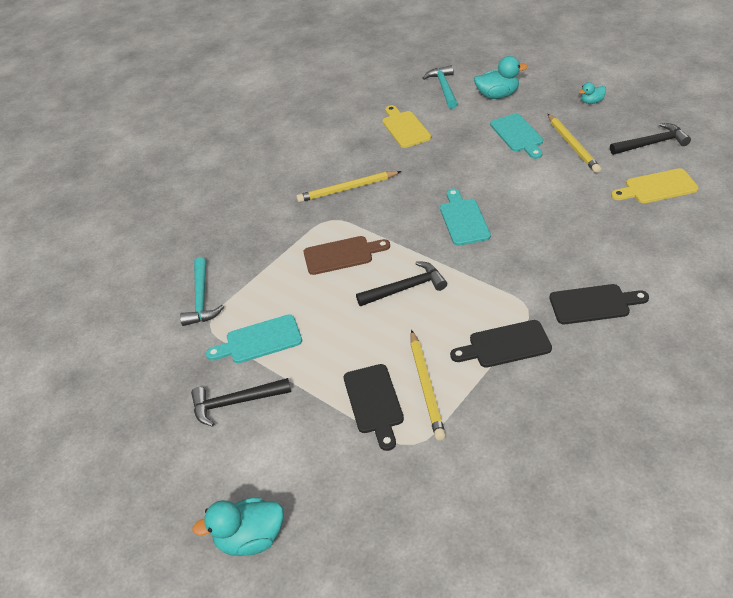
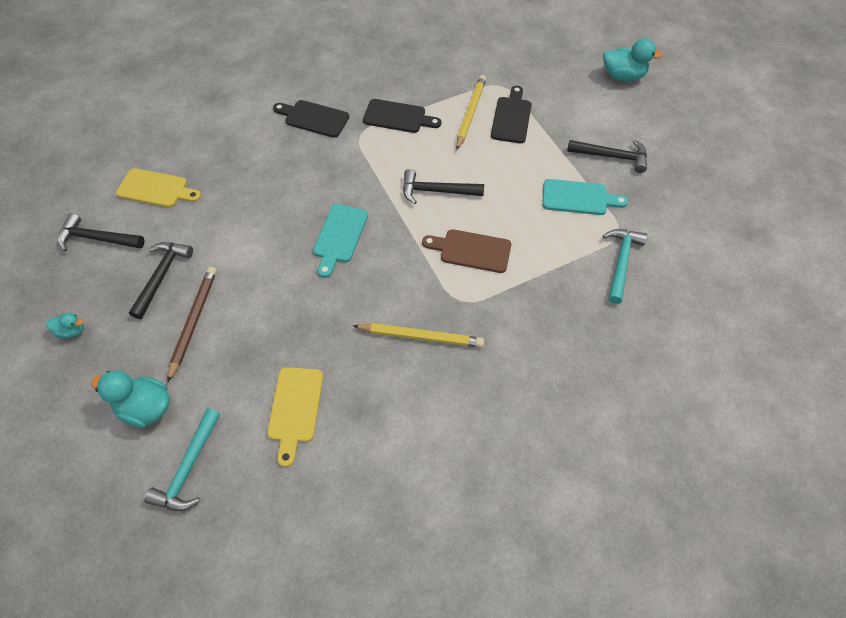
camera: 160 degrees left, 15 degrees up
turquoise cutting board [490,114,543,159] -> brown pencil [167,267,217,383]
yellow pencil [548,114,601,173] -> black hammer [129,242,193,319]

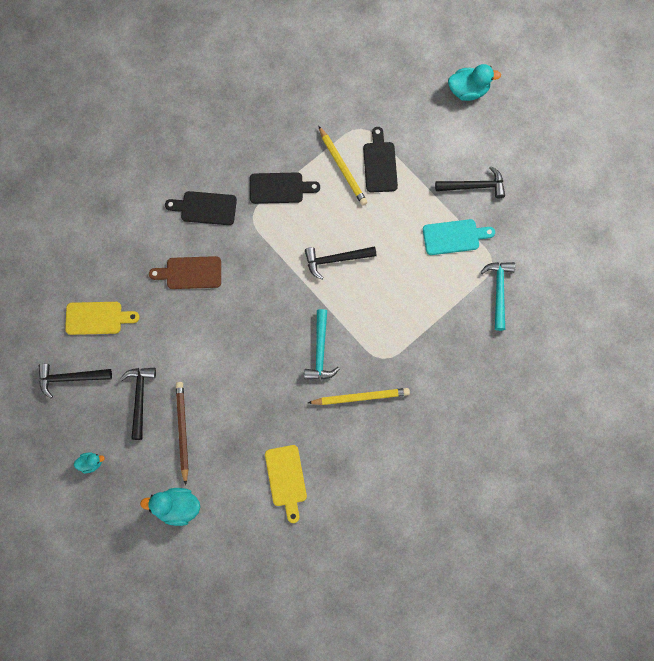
camera: 15 degrees left, 15 degrees up
turquoise hammer [144,409,220,511] -> turquoise hammer moved to [304,309,340,380]
turquoise cutting board [313,204,368,278] -> none
brown cutting board [422,229,511,273] -> brown cutting board moved to [149,256,221,289]
yellow pencil [456,75,486,150] -> yellow pencil turned 150 degrees clockwise [318,126,368,206]

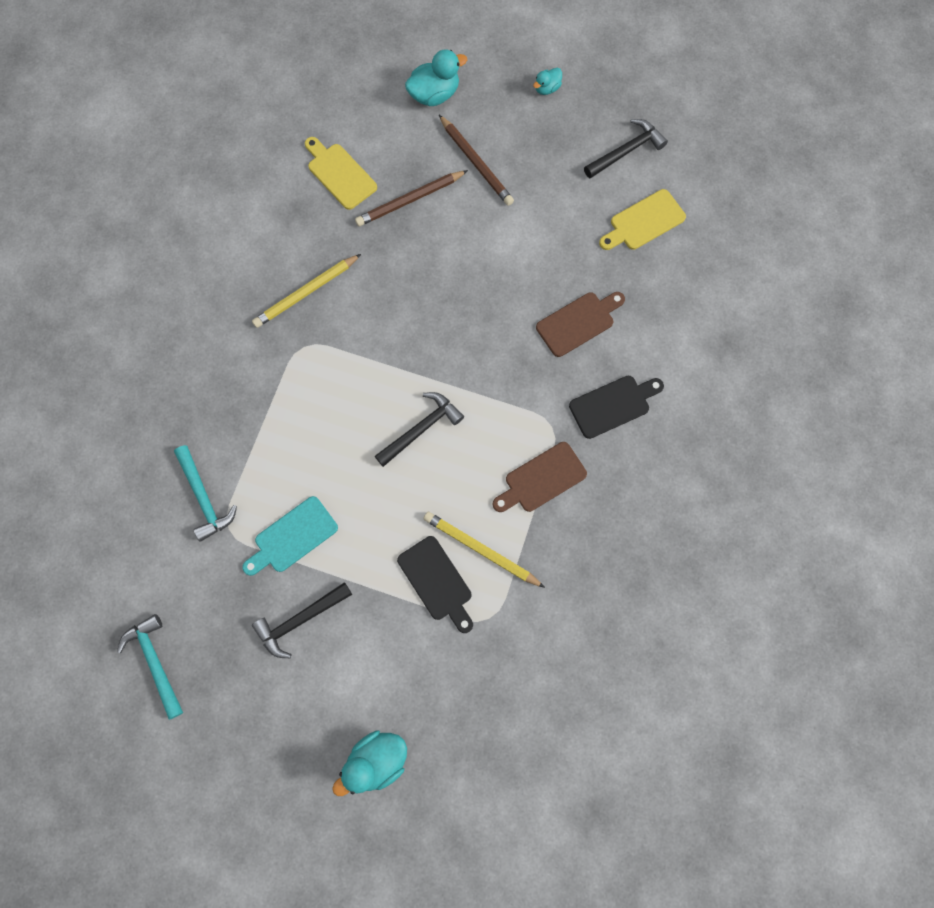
camera: 150 degrees right, 0 degrees up
black hammer [120,368,156,440] -> none
black cutting board [250,172,320,204] -> brown cutting board [493,442,587,512]
turquoise hammer [304,309,340,380] -> turquoise hammer moved to [117,614,183,720]
none -> brown pencil [355,170,468,226]

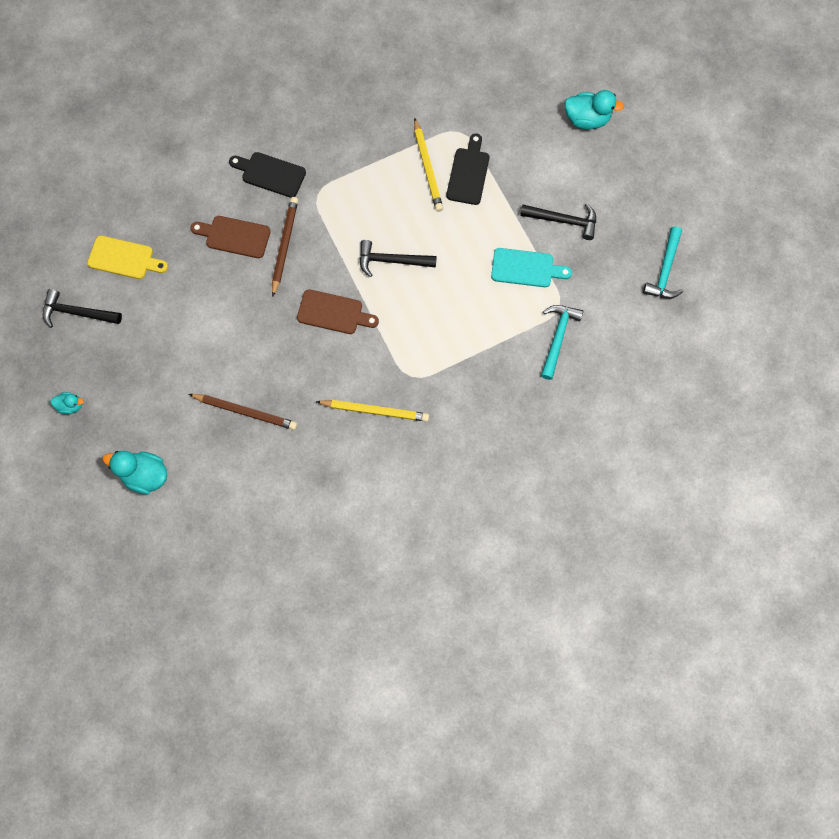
camera: 135 degrees left, 0 degrees up
yellow cutting board [305,137,377,210] -> none
brown pencil [439,115,514,206] -> brown pencil moved to [272,197,298,296]
brown cutting board [493,442,587,512] -> brown cutting board moved to [297,289,379,334]

